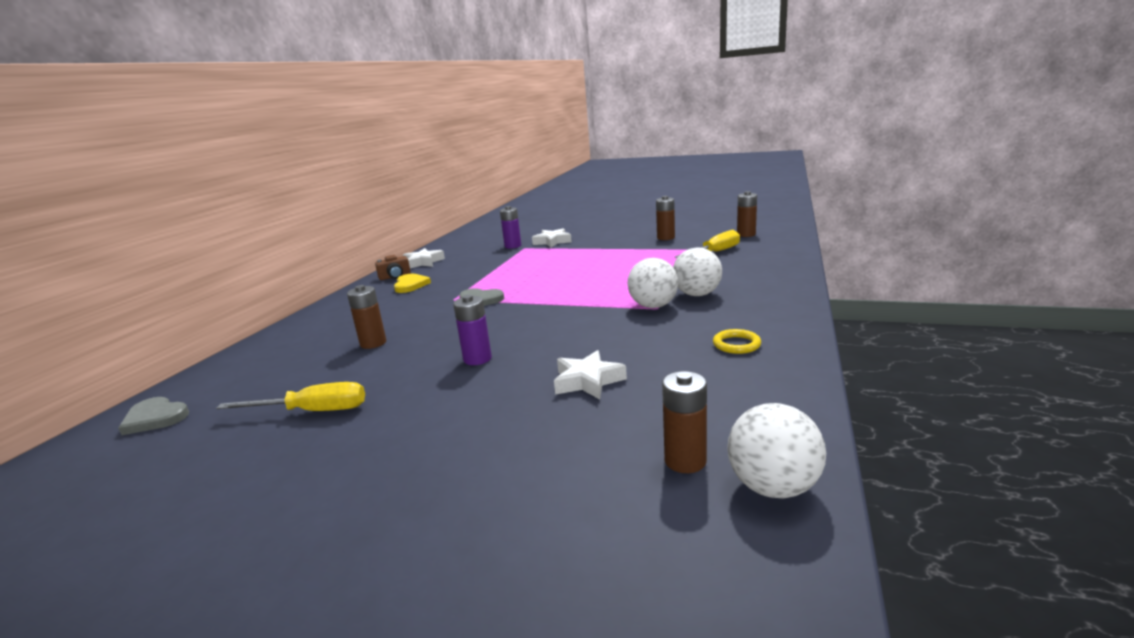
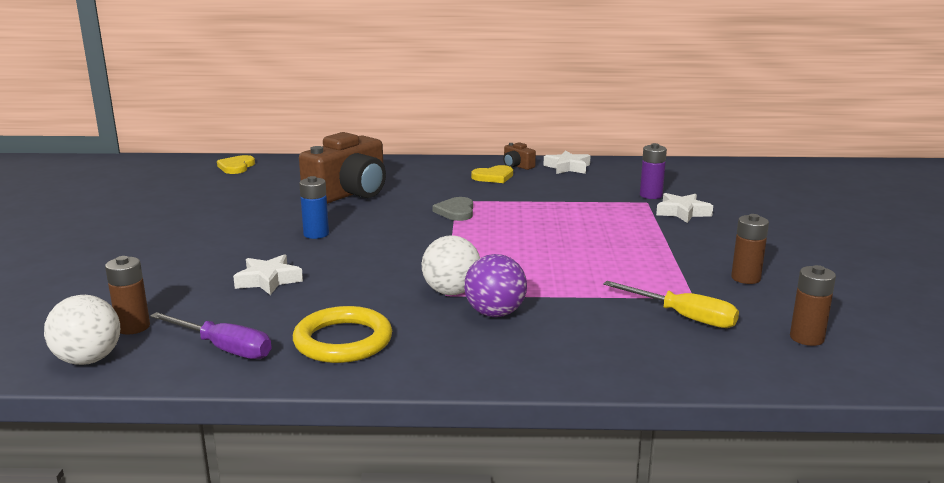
camera: 70 degrees right, 0 degrees up
grey heart [118,397,189,435] -> yellow heart [217,155,255,174]
yellow screwdriver [216,382,365,411] -> none
brown battery [347,285,386,349] -> brown camera [299,132,386,204]
purple battery [453,295,492,365] -> blue battery [299,176,329,239]
white ball [673,247,722,296] -> purple ball [464,254,527,317]
yellow ring [713,329,761,354] -> yellow ring [293,306,392,363], size x1.90
none -> purple screwdriver [150,312,272,359]

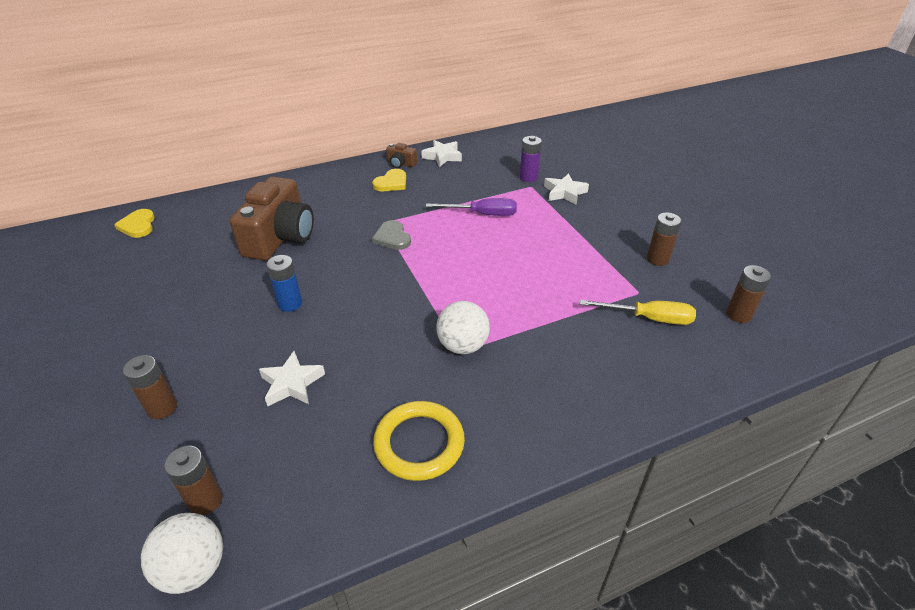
camera: 25 degrees left, 20 degrees up
purple screwdriver [150,312,272,359] -> purple screwdriver moved to [426,198,517,216]
purple ball [464,254,527,317] -> none
none -> brown battery [123,355,177,419]

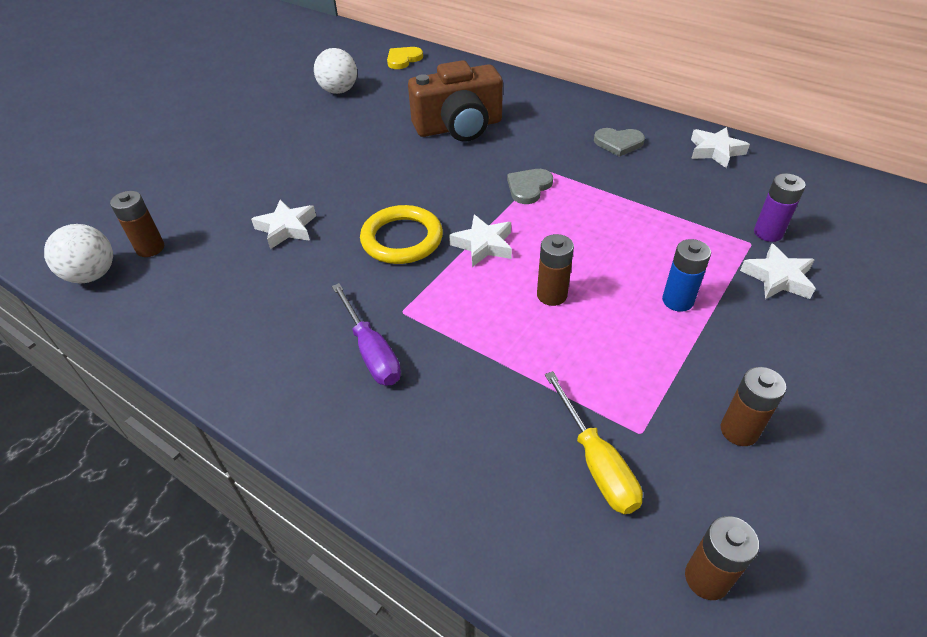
camera: 60 degrees right, 5 degrees up
brown battery [123,355,177,419] -> brown battery moved to [537,234,574,306]
blue battery [266,255,302,312] -> blue battery moved to [662,239,711,312]
yellow heart [372,169,406,191] -> grey heart [594,128,645,157]
yellow ring [373,401,465,481] -> yellow ring moved to [360,205,443,264]
brown camera [386,143,417,168] -> none
purple screwdriver [426,198,517,216] -> purple screwdriver moved to [332,283,401,385]
white ball [436,301,490,354] -> white ball moved to [314,48,357,94]
none -> white star [449,215,512,267]

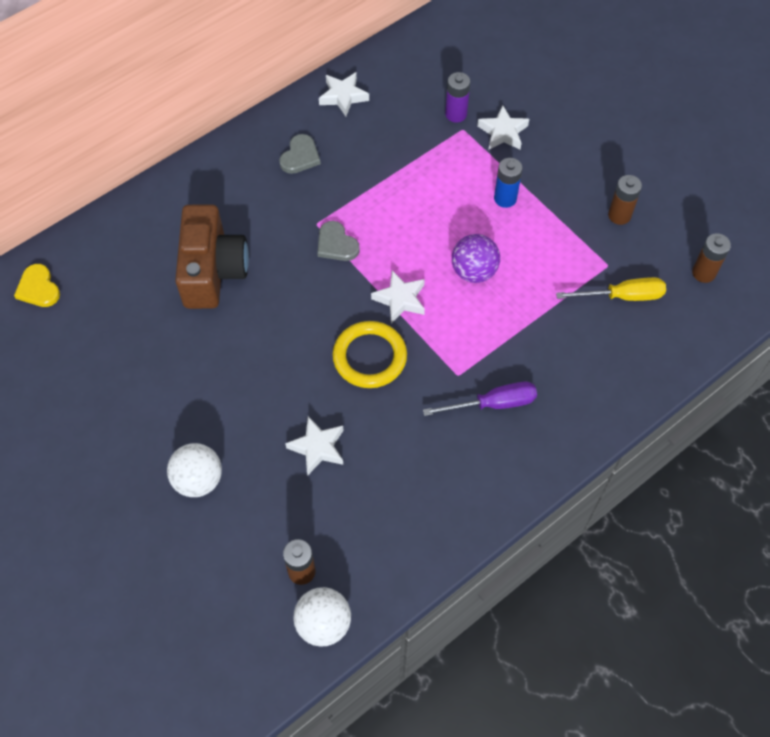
camera: 75 degrees left, 15 degrees up
white ball [314,48,357,94] -> white ball moved to [167,443,222,497]
brown battery [537,234,574,306] -> purple ball [452,234,500,283]

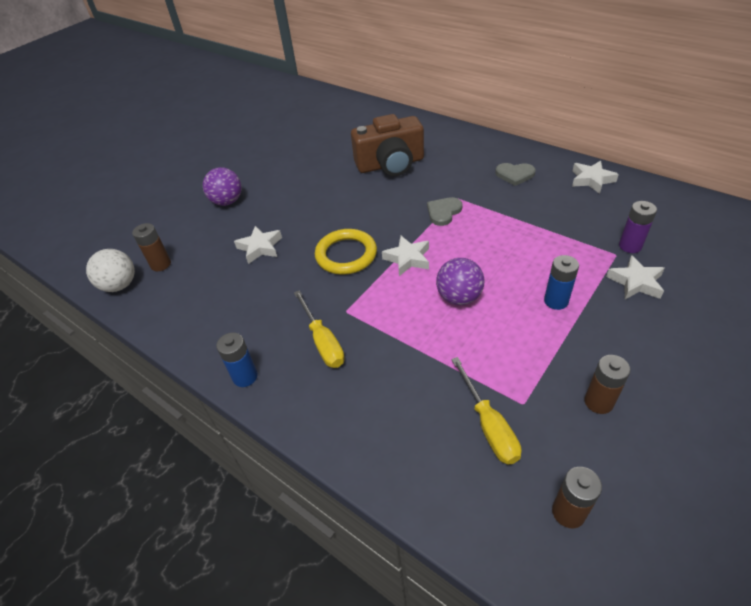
camera: 80 degrees right, 15 degrees down
yellow heart [14,264,60,307] -> none
white ball [167,443,222,497] -> purple ball [203,167,242,206]
purple screwdriver [423,382,537,416] -> yellow screwdriver [294,290,345,368]
none -> blue battery [216,333,258,387]

